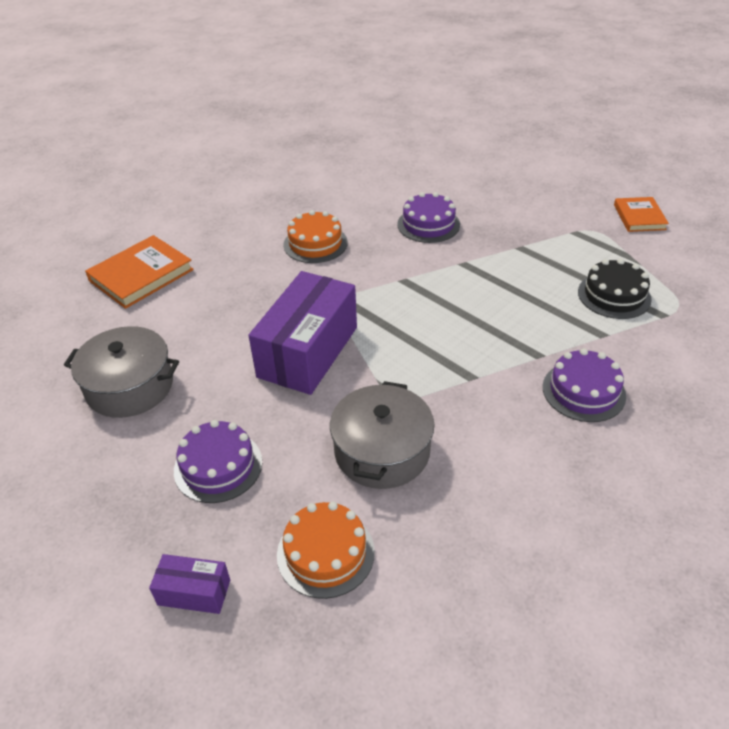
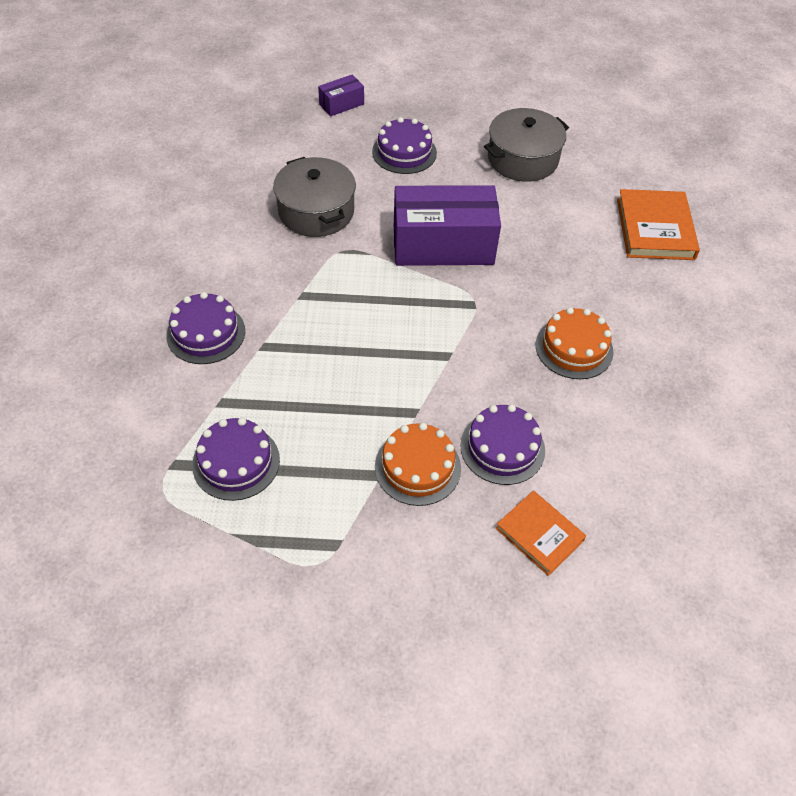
camera: 135 degrees right, 10 degrees up
purple box [248,271,357,395] -> purple box turned 75 degrees counterclockwise [394,185,501,266]
orange cake [277,501,375,599] -> orange cake moved to [375,422,461,506]
black cake [578,259,652,319] -> purple cake [192,417,280,501]
orange book [614,197,669,232] -> orange book moved to [496,491,586,576]

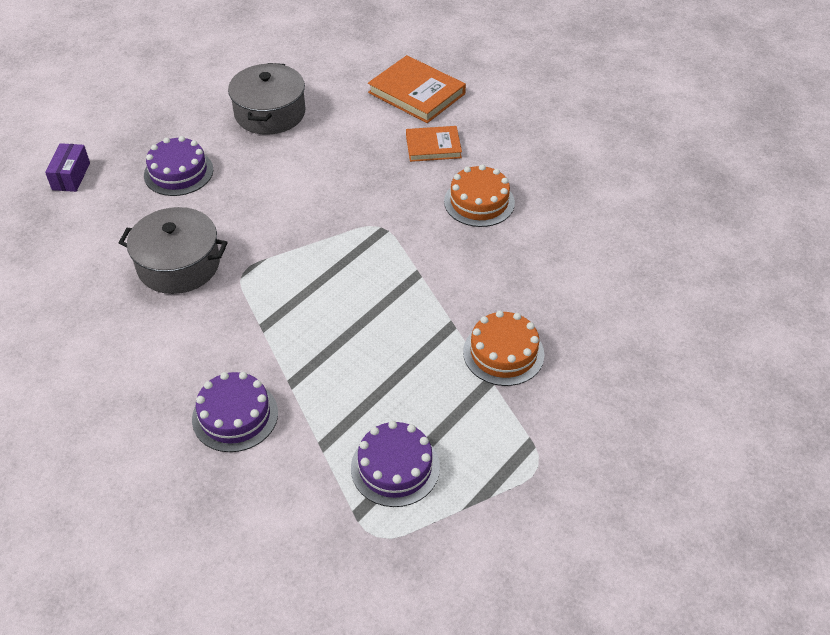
camera: 50 degrees left, 5 degrees down
purple box [394,185,501,266] -> none
purple cake [460,404,545,485] -> none
orange book [496,491,586,576] -> orange book moved to [406,126,462,162]

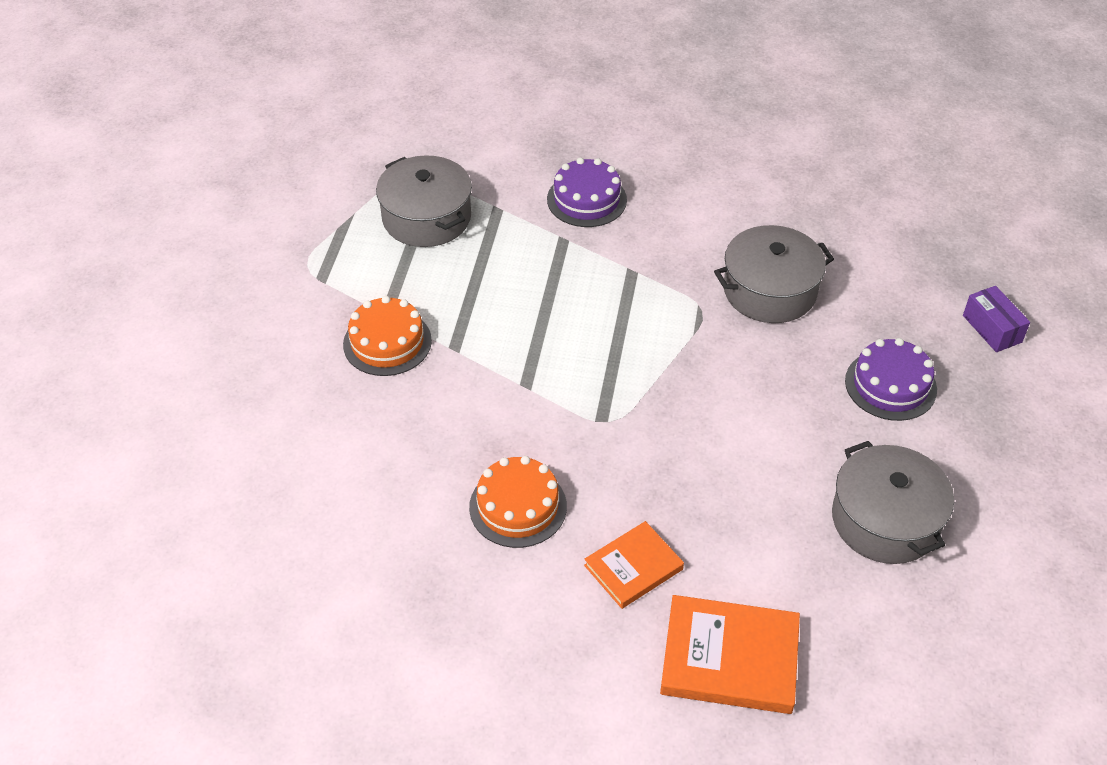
camera: 150 degrees right, 0 degrees up
purple cake [351,421,440,507] -> grey pot [376,155,472,247]

